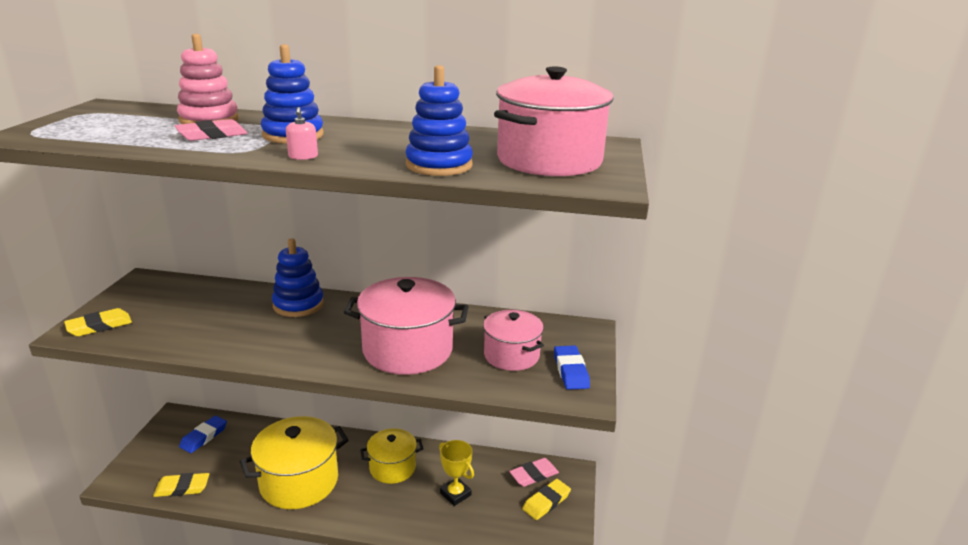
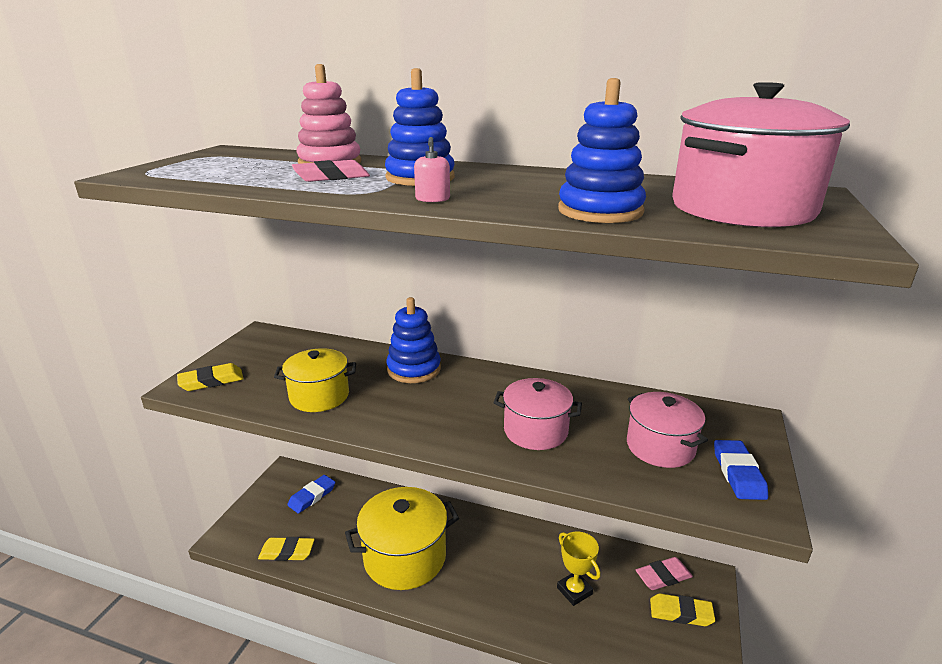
camera: 10 degrees right, 0 degrees up
pink pot [344,277,469,375] -> pink pot [493,378,582,450], size x0.62
yellow pot [360,428,424,484] -> yellow pot moved to [274,348,356,412]
yellow eraser [522,479,571,520] -> yellow eraser turned 45 degrees clockwise [650,593,715,626]

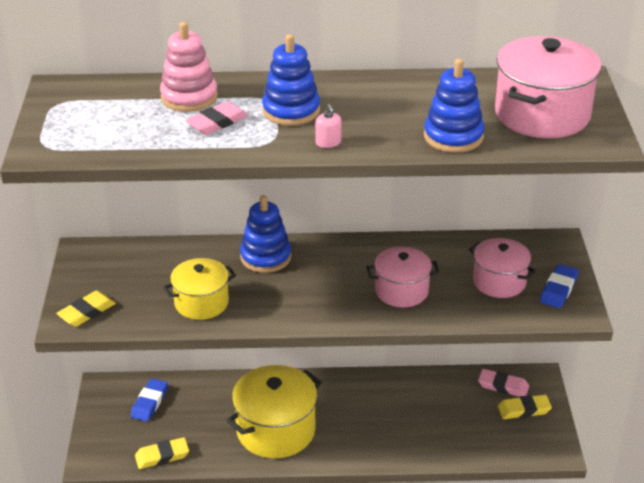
camera: 20 degrees left, 10 degrees up
yellow trophy [557,532,600,606] -> none
pink eraser [636,557,693,590] -> pink eraser turned 60 degrees clockwise [478,369,529,397]
blue eraser [714,440,768,500] -> blue eraser turned 45 degrees clockwise [540,264,579,308]

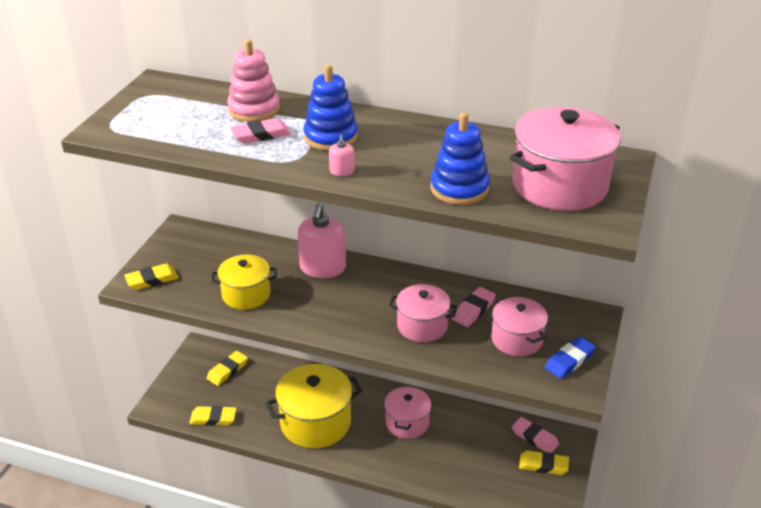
camera: 20 degrees right, 0 degrees up
blue eraser [131,378,168,421] -> yellow eraser [206,351,248,386]
blue stacking toy [240,195,291,273] -> pink soap dispenser [298,203,346,278]
none -> pink pot [384,385,431,439]
none -> pink eraser [451,287,496,327]

